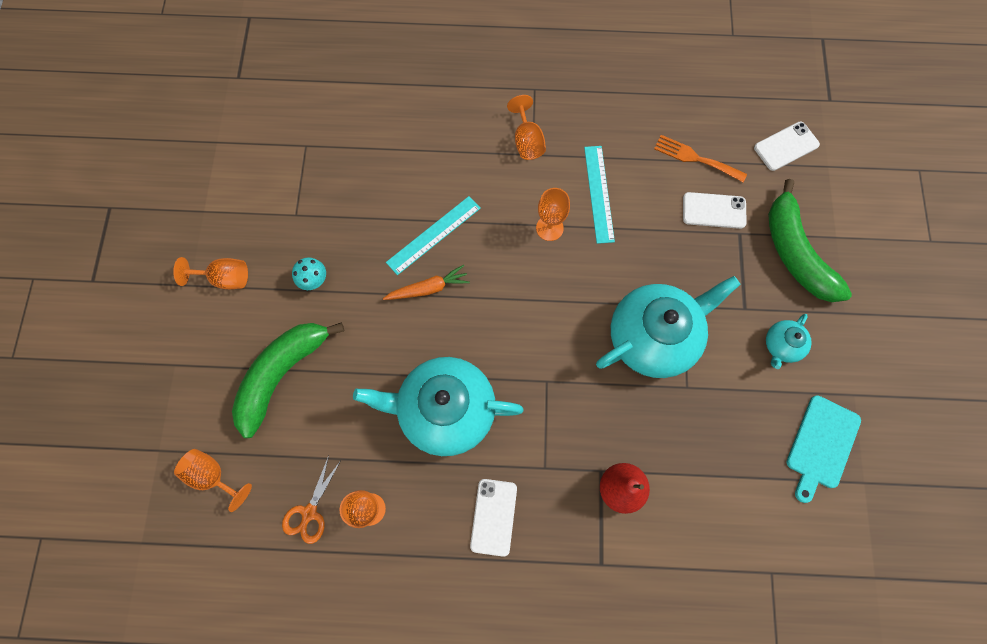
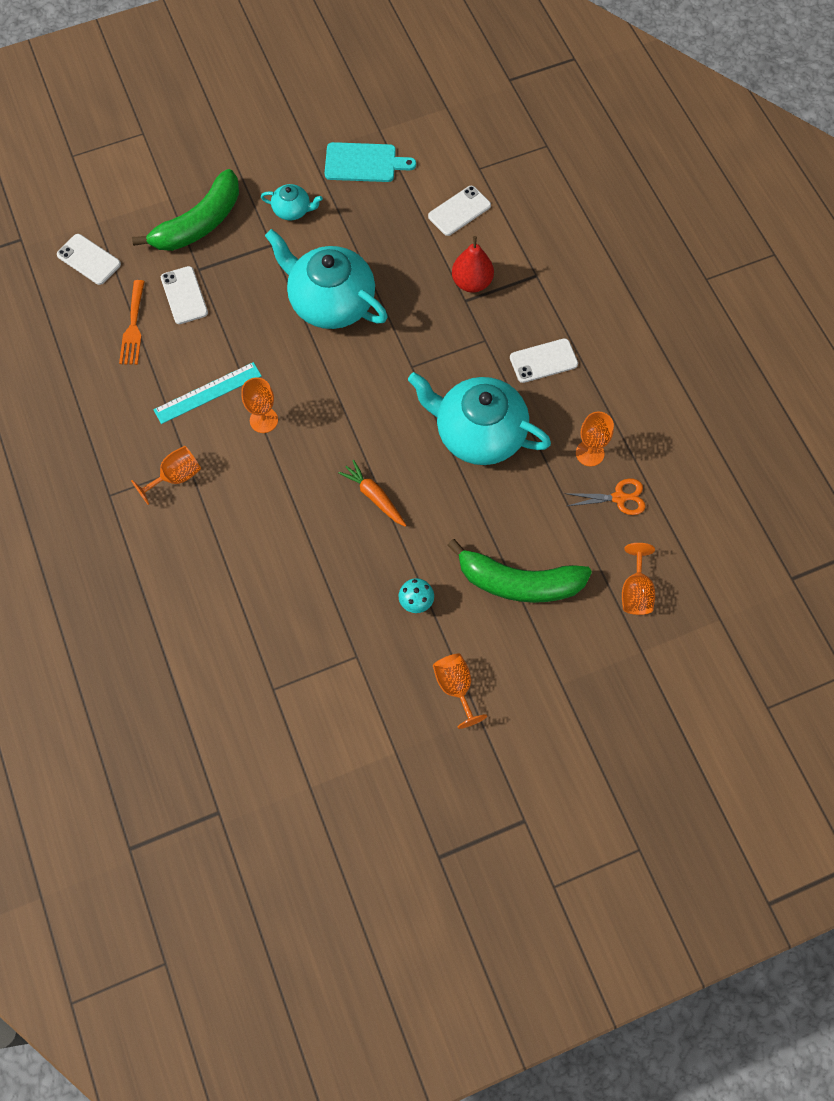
camera: 115 degrees left, 5 degrees down
turquoise teapot [353,357,523,456] -> turquoise teapot turned 135 degrees clockwise [408,372,551,465]
turquoise ruler [386,196,481,275] -> none
none -> white phone [428,186,491,236]

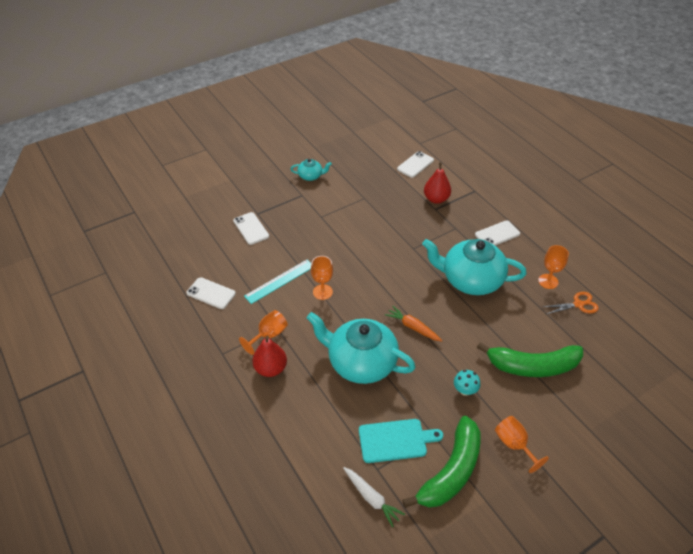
camera: 10 degrees left, 20 degrees down
white phone [57,234,121,285] -> white phone moved to [186,277,236,309]
orange fork [119,280,145,365] -> none
green banana [132,169,239,251] -> green banana moved to [402,416,481,508]
turquoise teapot [265,229,388,329] -> turquoise teapot moved to [307,312,416,384]
turquoise cutting board [325,142,416,182] -> turquoise cutting board moved to [359,419,443,463]
orange goblet [622,543,655,615] -> none
none -> red pear [252,336,287,377]
none -> white carrot [343,467,405,527]

